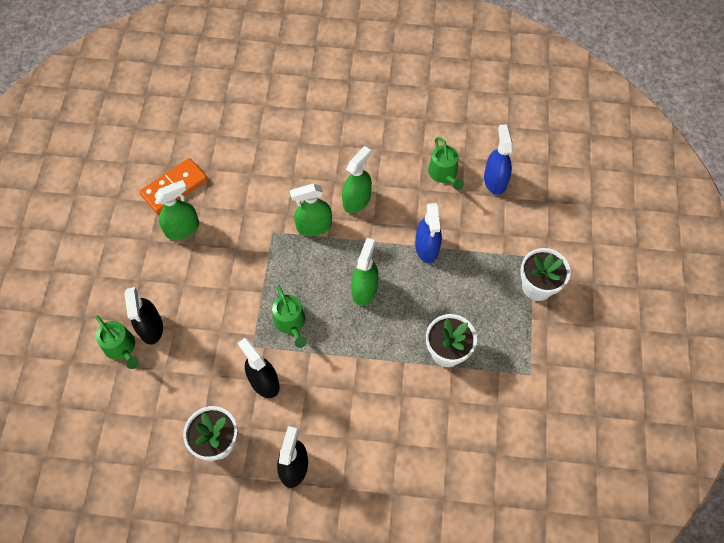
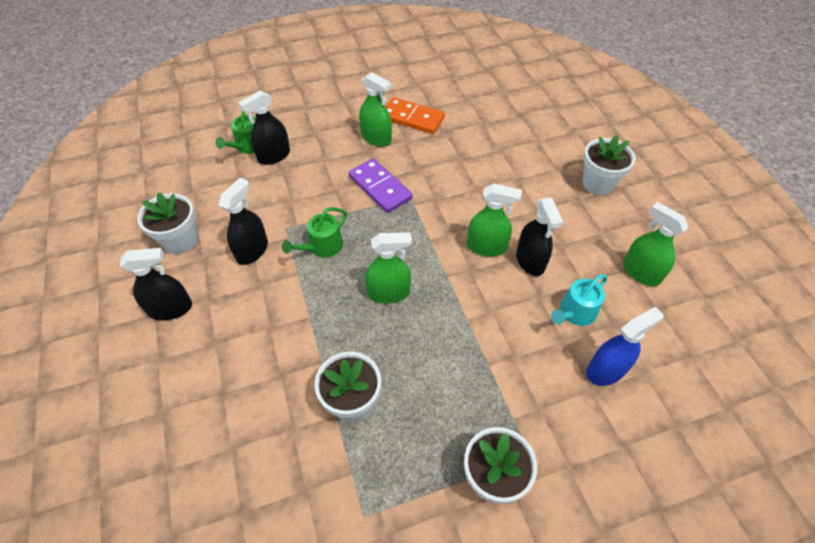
camera: 65 degrees right, 10 degrees down
green spray bottle [290,184,332,236] -> green spray bottle moved to [623,202,689,286]
blue spray bottle [415,203,442,263] -> none
green watering can [428,137,464,190] -> turquoise watering can [551,274,607,326]
none -> purple domino [349,158,413,213]
none -> black spray bottle [516,198,563,276]
none -> white flower pot [582,135,635,195]

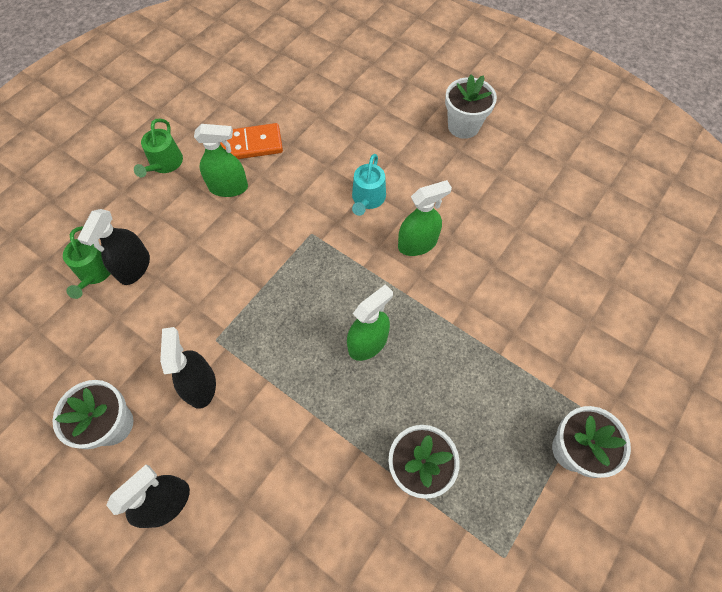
camera: 35 degrees left, 10 degrees up
green watering can [282,207,347,258] -> green watering can moved to [134,119,183,177]
purple domino [349,158,413,213] -> none
black spray bottle [516,198,563,276] -> none
turquoise watering can [551,274,607,326] -> turquoise watering can moved to [352,154,386,216]
blue spray bottle [586,306,664,386] -> none
green spray bottle [623,202,689,286] -> none

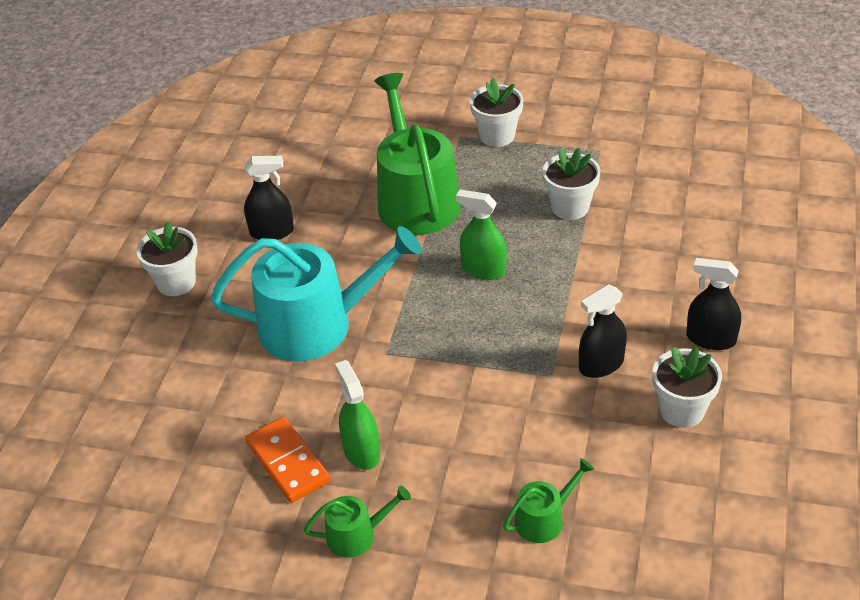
camera: 110 degrees left, 20 degrees down
black spray bottle [77,209,150,285] -> black spray bottle moved to [244,156,294,240]
turquoise watering can [352,154,386,216] -> turquoise watering can [211,226,422,361], size x2.22
green spray bottle [398,180,452,256] -> none
none -> green watering can [374,73,461,235]

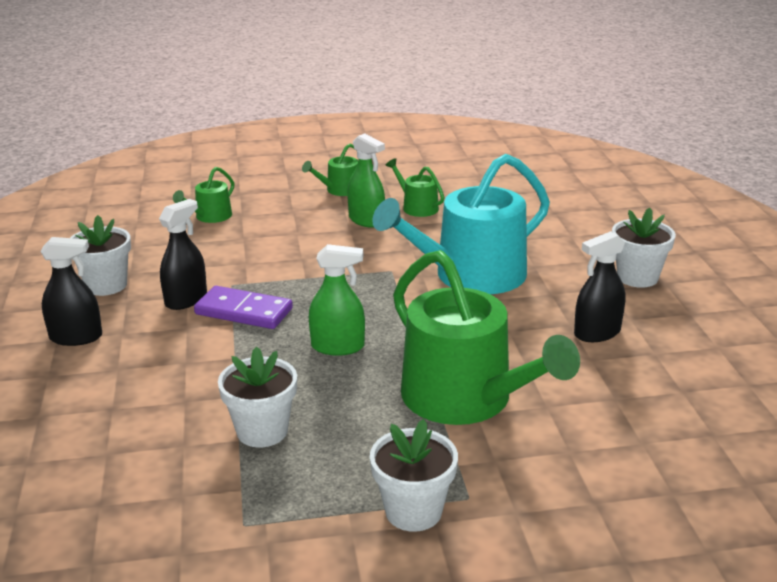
camera: 155 degrees right, 15 degrees down
orange domino [245,417,331,503] -> green watering can [386,158,445,217]
none -> purple domino [194,286,293,329]

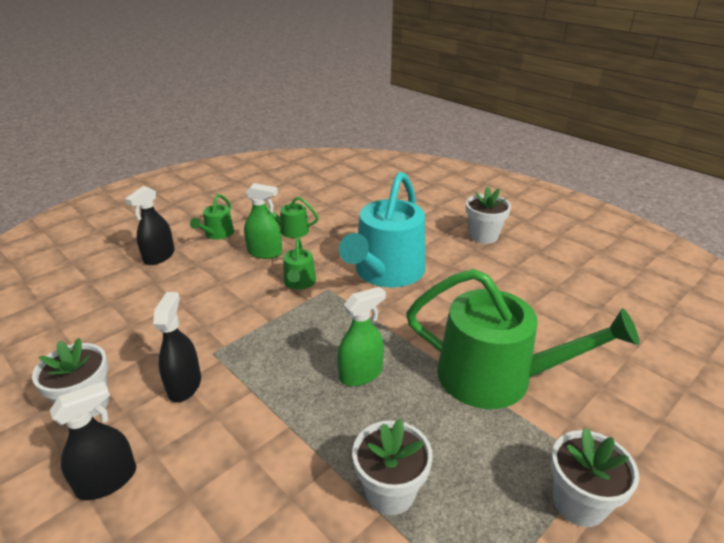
camera: 35 degrees left, 5 degrees up
green watering can [173,167,234,223] -> green watering can moved to [283,238,316,290]
purple domino [194,286,293,329] -> none
black spray bottle [574,231,626,342] -> black spray bottle moved to [125,186,175,265]

